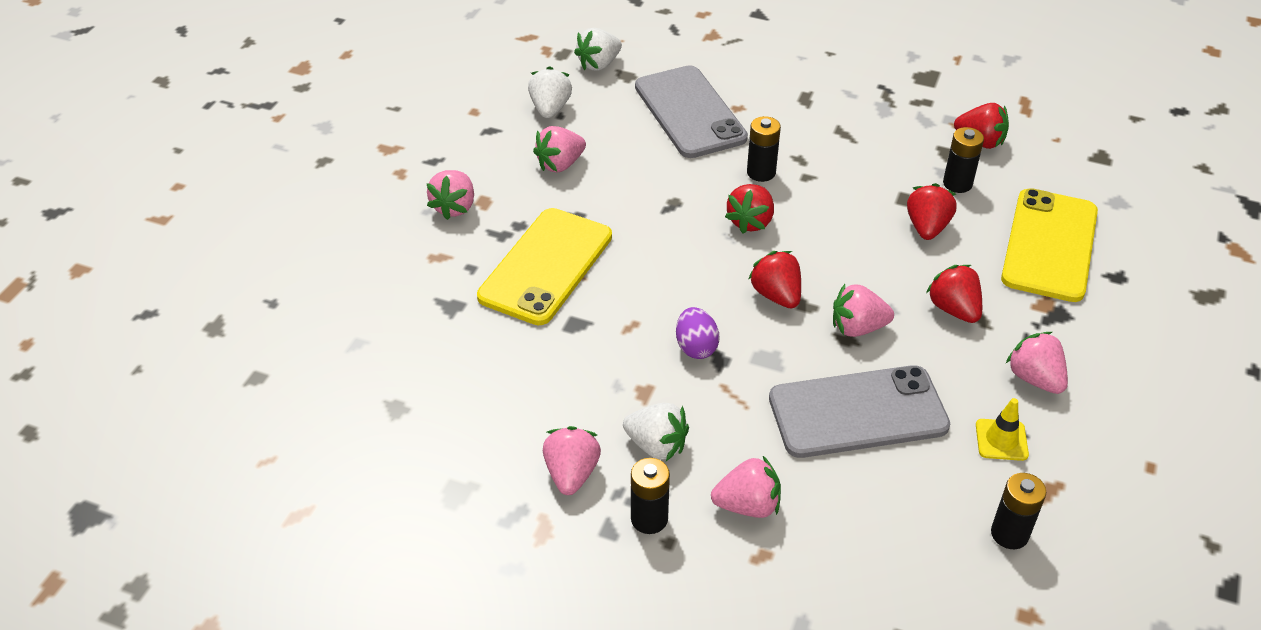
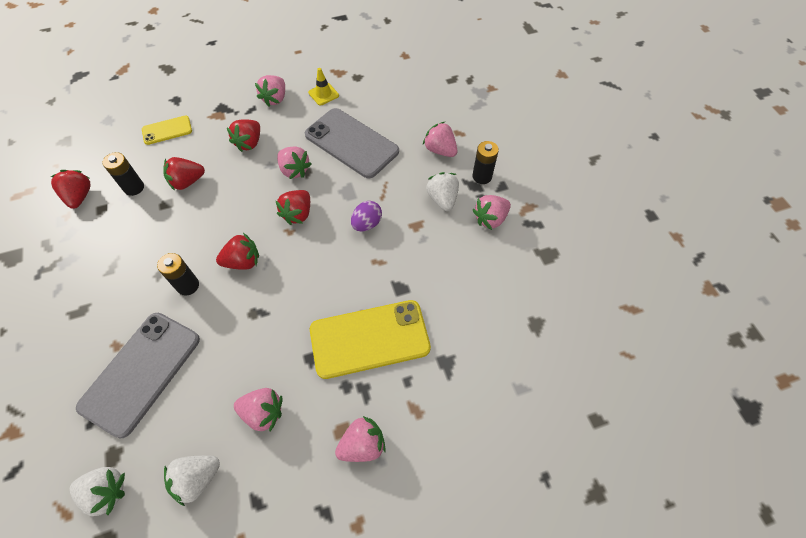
camera: 130 degrees left, 15 degrees up
black battery [991,473,1046,549] -> none
yellow phone [1001,188,1098,302] -> yellow phone [142,116,192,145], size x0.52

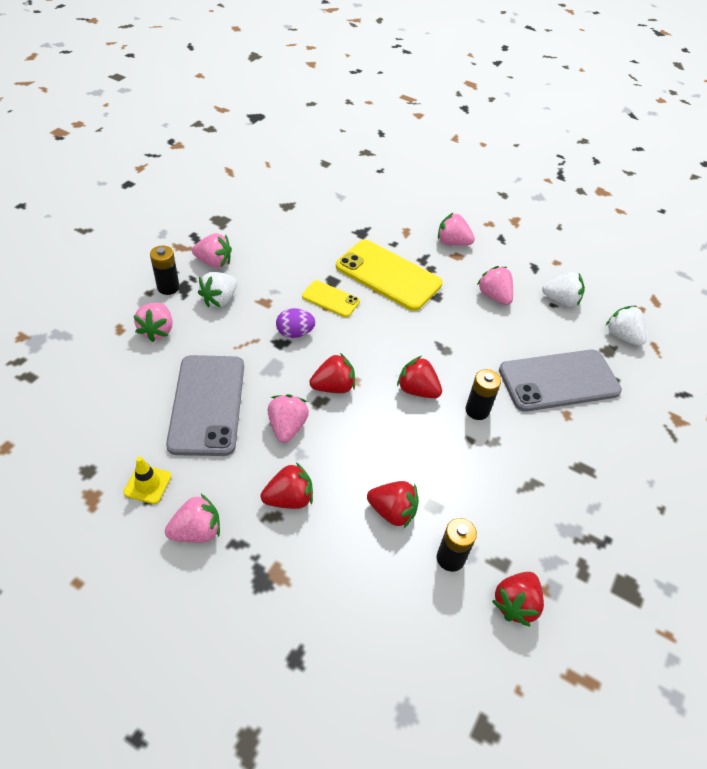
camera: 135 degrees left, 10 degrees down
yellow phone [142,116,192,145] -> yellow phone moved to [302,280,360,317]

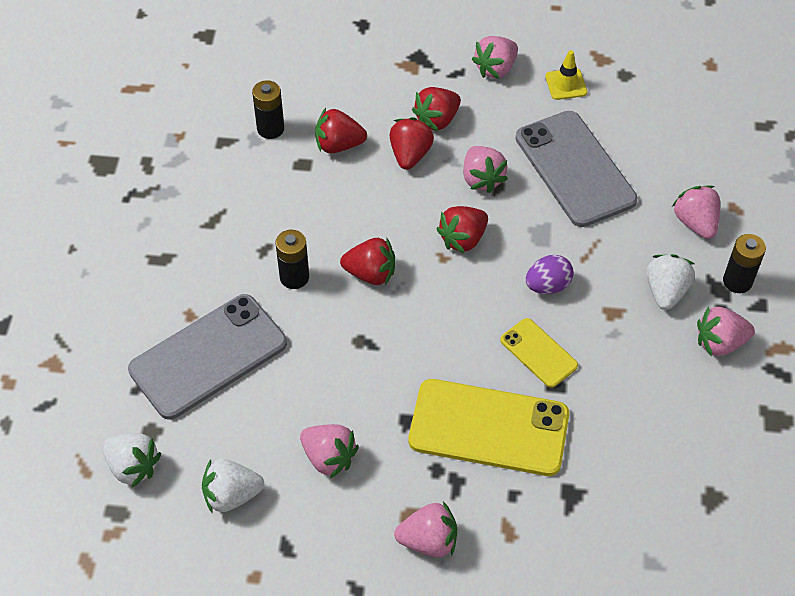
camera: 160 degrees right, 5 degrees up
yellow phone [302,280,360,317] -> yellow phone turned 45 degrees clockwise [500,318,578,388]
red strawberry [492,572,544,627] -> red strawberry moved to [390,117,434,170]

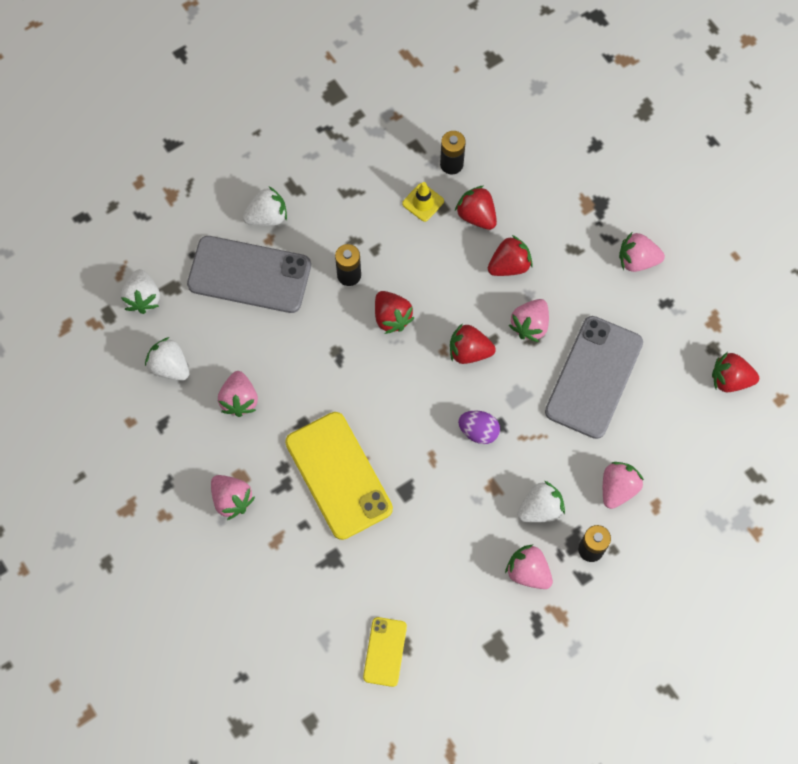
camera: 50 degrees right, 15 degrees up
red strawberry [412,87,461,131] -> red strawberry moved to [712,352,759,392]
yellow phone [500,318,578,388] -> yellow phone moved to [363,617,407,687]
yellow traffic cone [545,50,587,100] -> yellow traffic cone moved to [402,182,444,222]
none -> white strawberry [242,186,287,226]

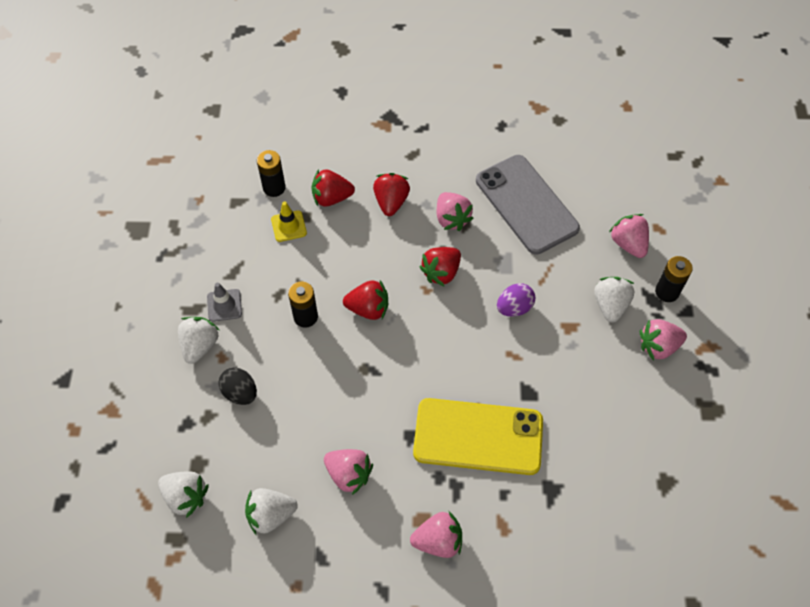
camera: 55 degrees left, 10 degrees down
grey phone [187,236,311,313] -> black egg [218,367,257,405]
yellow phone [363,617,407,687] -> none
pink strawberry [619,231,665,272] -> none
red strawberry [712,352,759,392] -> none
none -> grey traffic cone [207,283,242,322]

